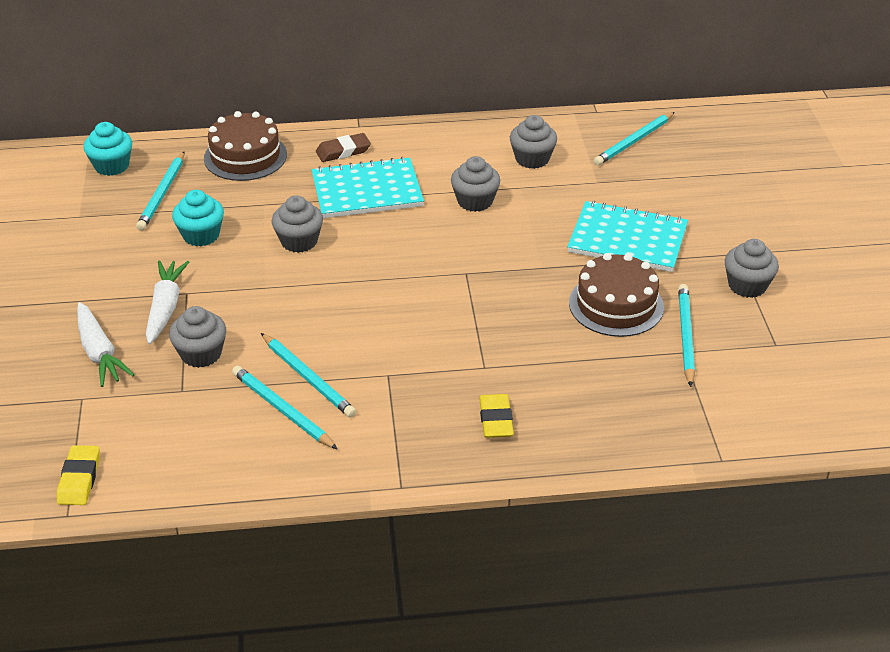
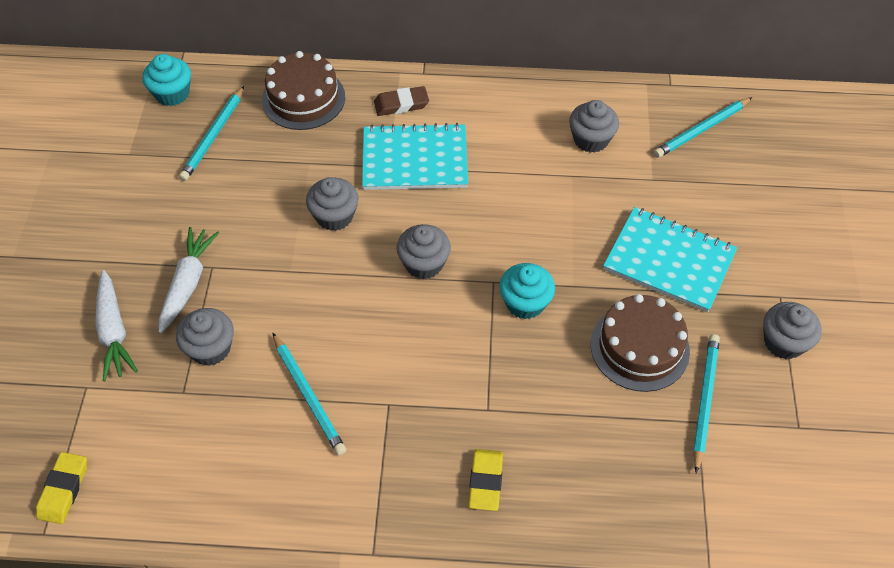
camera: 10 degrees right, 15 degrees up
turquoise cupcake [172,190,224,246] -> turquoise cupcake moved to [499,263,555,319]
turquoise pencil [232,366,338,450] -> none
grey cupcake [451,156,500,212] -> grey cupcake moved to [396,224,451,279]

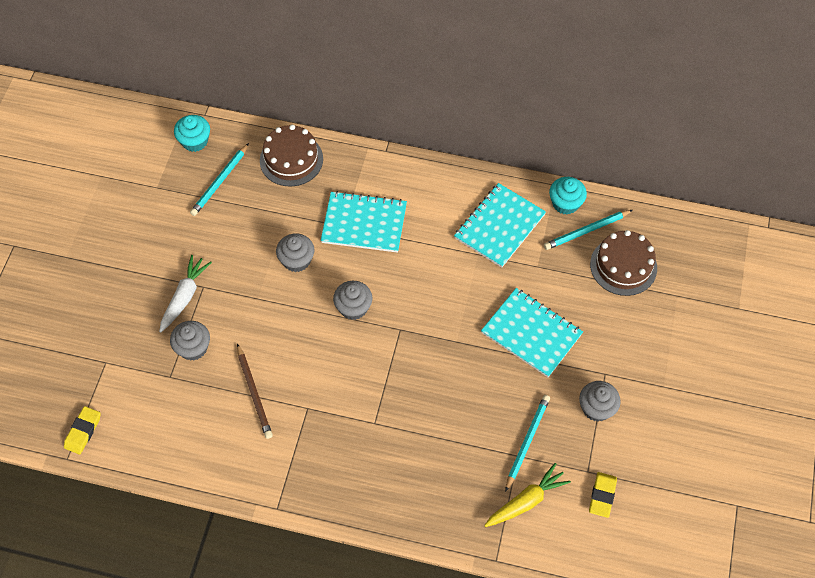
camera: 10 degrees right, 5 degrees up
white carrot [95,270,138,381] -> none
turquoise pencil [272,332,346,456] -> brown pencil [237,344,273,439]
brown eraser [374,86,429,116] -> none
yellow eraser [468,449,503,511] -> yellow eraser moved to [589,472,617,518]
turquoise cupcake [499,263,555,319] -> turquoise cupcake moved to [549,177,587,215]
grey cupcake [569,100,619,153] -> turquoise notebook [454,183,546,268]
brown cake [591,294,690,392] -> brown cake moved to [590,230,657,296]
none -> yellow carrot [484,463,571,527]

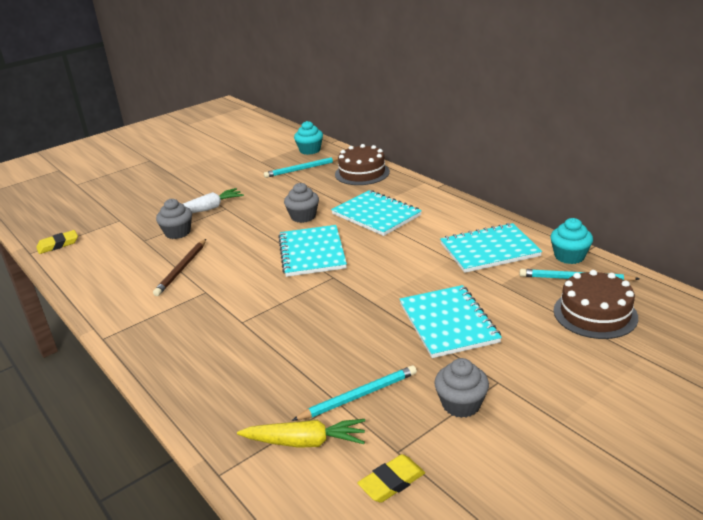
camera: 40 degrees right, 30 degrees down
grey cupcake [333,281,372,320] -> turquoise notebook [278,225,347,277]

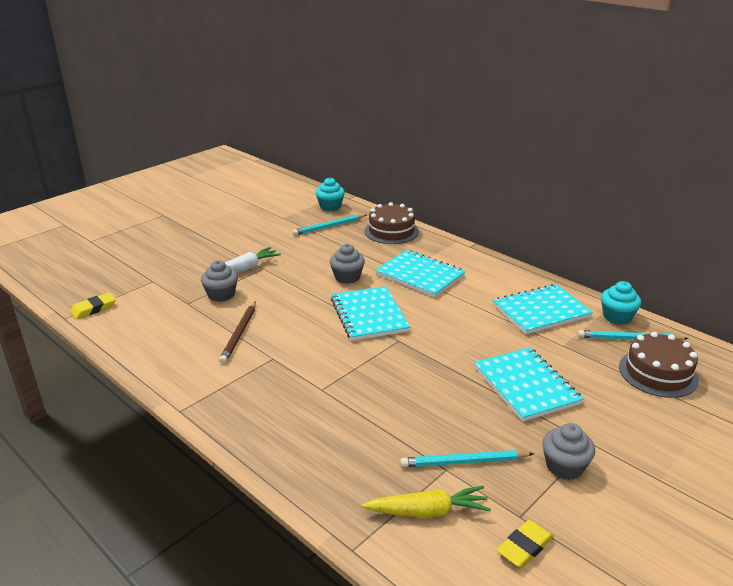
camera: 10 degrees left, 0 degrees up
turquoise pencil [292,365,417,421] -> turquoise pencil turned 150 degrees counterclockwise [400,450,534,467]

